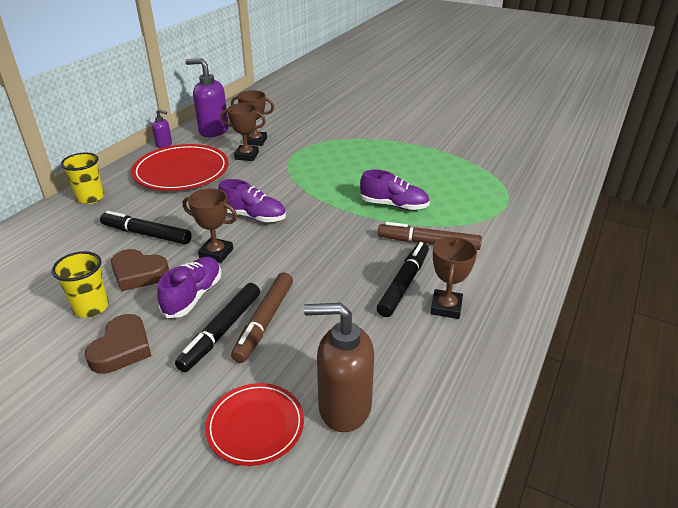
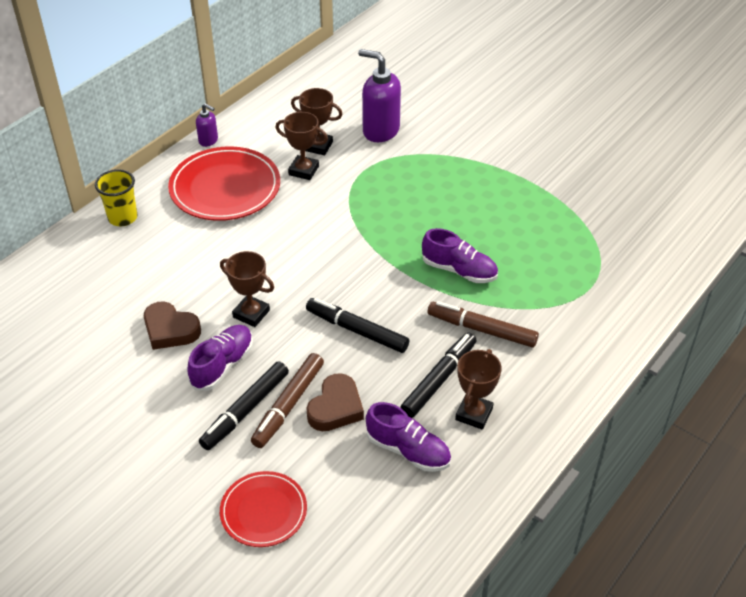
camera: 10 degrees right, 10 degrees up
yellow cup [52,251,109,318] -> none
brown heart [85,314,151,374] -> brown heart moved to [306,373,364,431]
black marker [100,211,192,244] -> black marker moved to [306,298,410,353]
purple soap dispenser [185,58,228,137] -> purple soap dispenser moved to [358,49,401,142]
purple shoe [218,179,286,222] -> purple shoe moved to [366,402,451,472]
brown soap dispenser [304,303,374,432] -> none

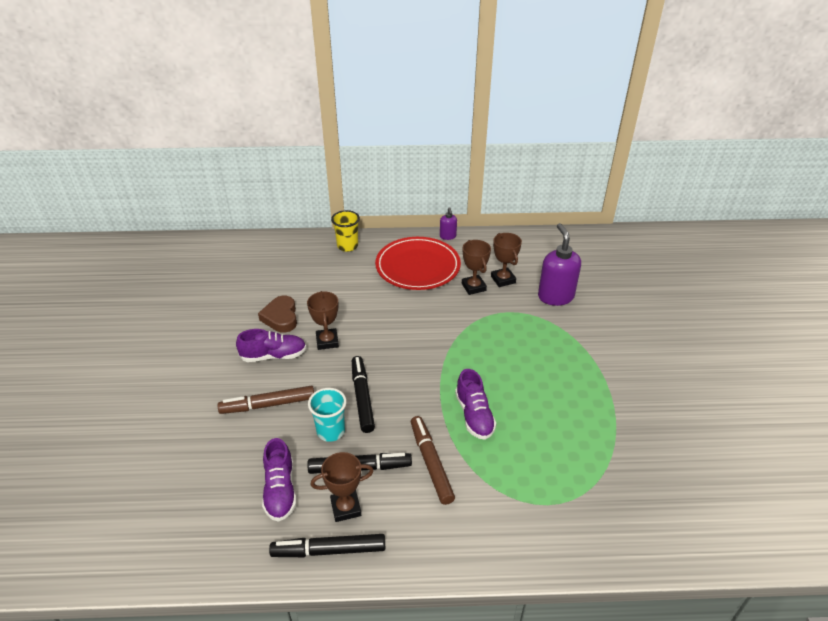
camera: 50 degrees right, 5 degrees down
black marker [199,361,289,450] -> black marker moved to [269,534,385,557]
red plate [220,471,307,547] -> none
brown heart [306,373,364,431] -> none
none -> turquoise cup [308,388,346,442]

